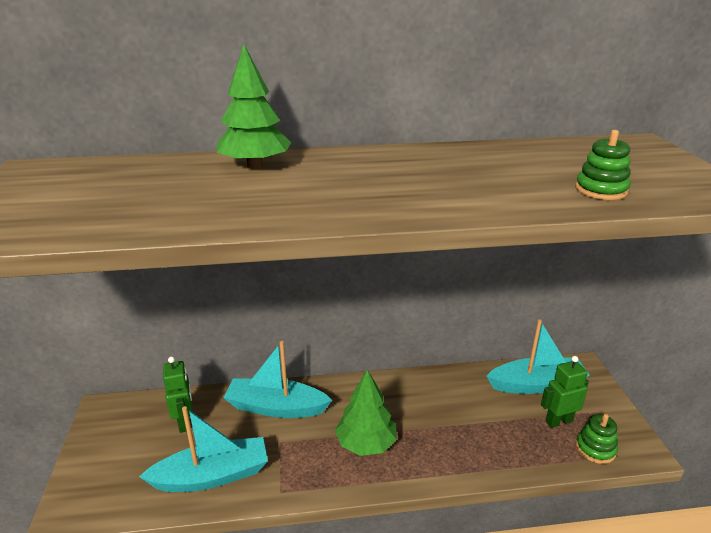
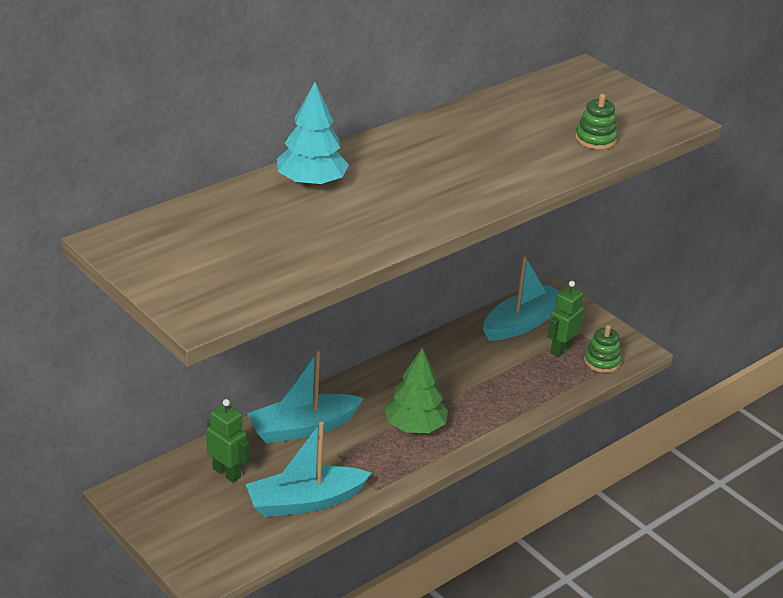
camera: 35 degrees left, 5 degrees up
turquoise boat [139,406,268,492] -> turquoise boat turned 150 degrees counterclockwise [246,422,371,517]
green tree [216,44,291,169] -> turquoise tree [277,82,349,187]

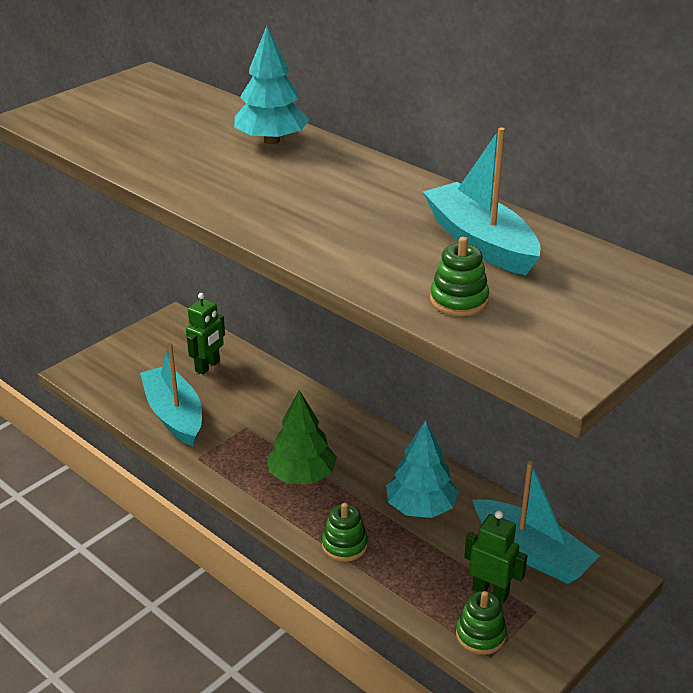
camera: 85 degrees right, 0 degrees up
turquoise boat [247,350,364,443] -> turquoise boat moved to [423,127,540,276]
none -> green stacking toy [322,503,368,562]
none -> turquoise tree [386,420,459,518]

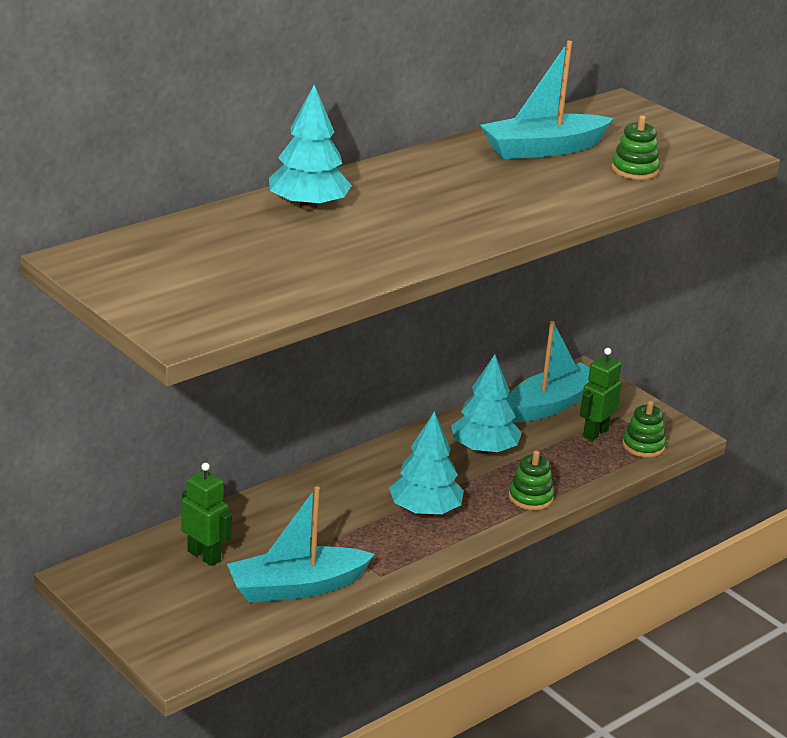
camera: 85 degrees left, 5 degrees down
green tree [267,390,337,484] -> turquoise tree [389,411,464,515]

